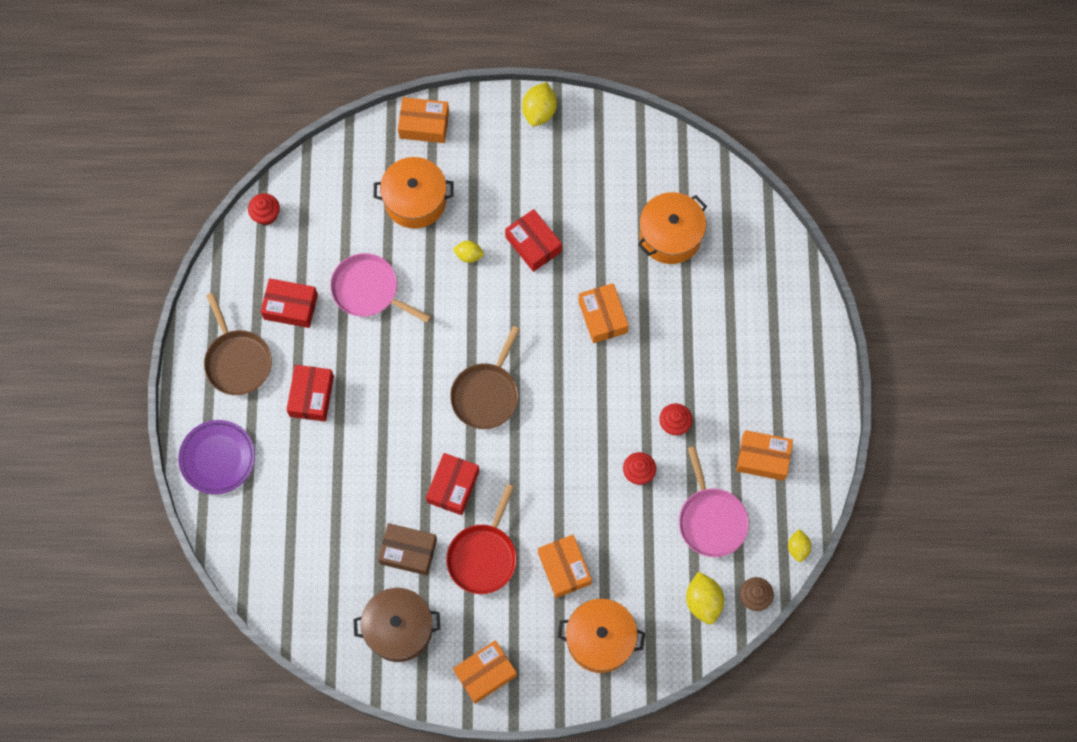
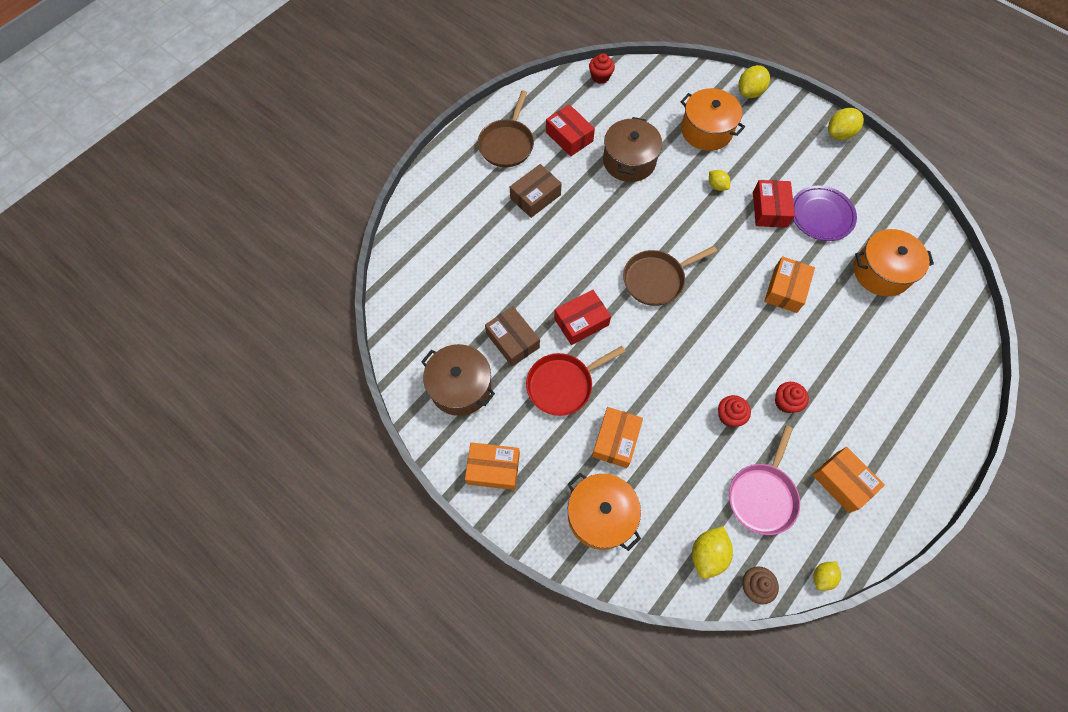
camera: 40 degrees right, 5 degrees down
purple plate [178,420,255,494] -> purple plate moved to [793,186,857,241]
red box [286,365,334,421] -> brown box [510,164,562,218]
pink pan [330,253,431,323] -> brown pot [603,117,662,182]
orange box [398,97,449,143] -> yellow lemon [738,65,770,98]

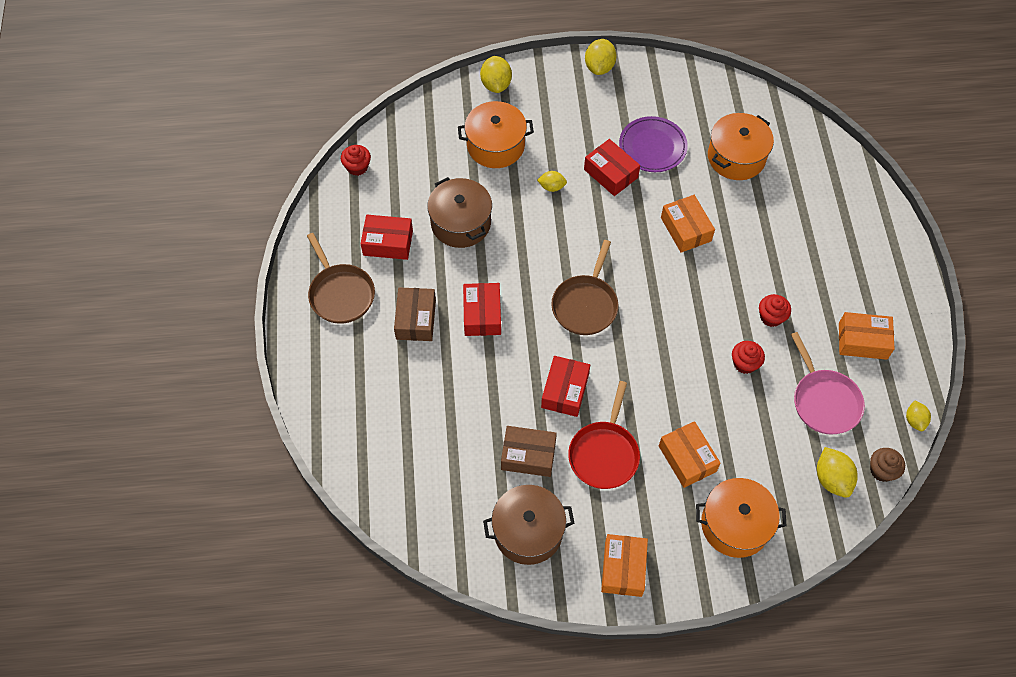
camera: 45 degrees left, 5 degrees down
orange box [465,443,520,490] -> orange box turned 45 degrees counterclockwise [601,534,648,597]
none -> red box [463,283,501,336]

